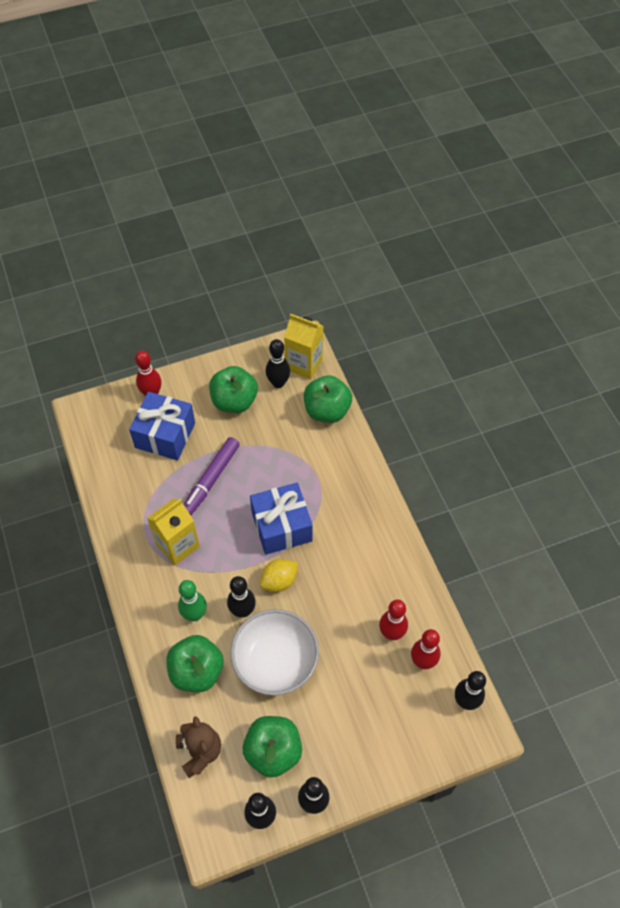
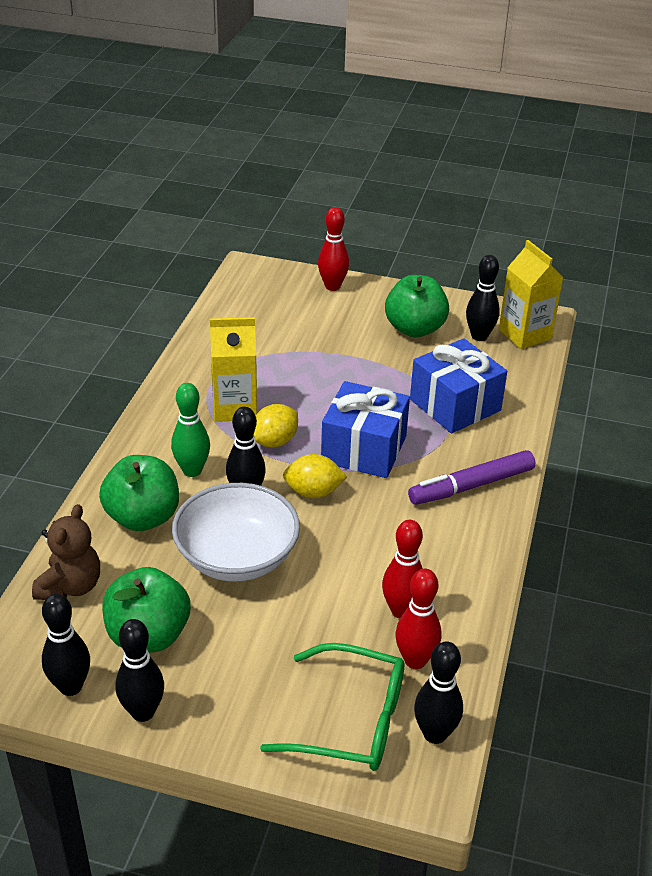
camera: 35 degrees right, 20 degrees down
blue gift [129,392,195,460] -> blue gift moved to [410,338,507,433]
purple marker [184,437,240,515] -> purple marker moved to [408,450,535,505]
green apple [304,375,352,423] -> none
none -> yellow lemon [254,404,298,447]
none -> green glasses [260,643,404,771]

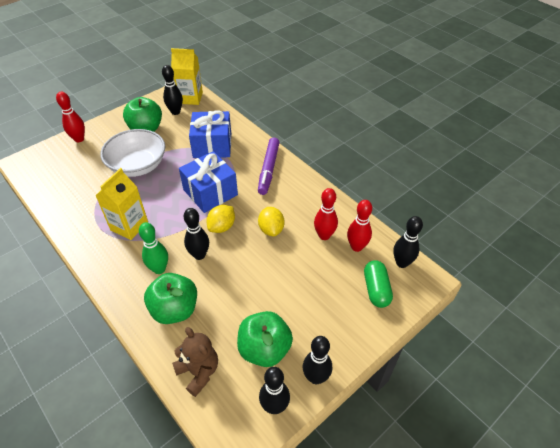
camera: 55 degrees left, 10 degrees up
white bowl [172,483,300,582] -> white bowl moved to [100,129,165,177]
yellow lemon [254,404,298,447] -> yellow lemon moved to [258,207,284,237]
green glasses [260,643,404,771] -> green capsule [364,260,393,308]

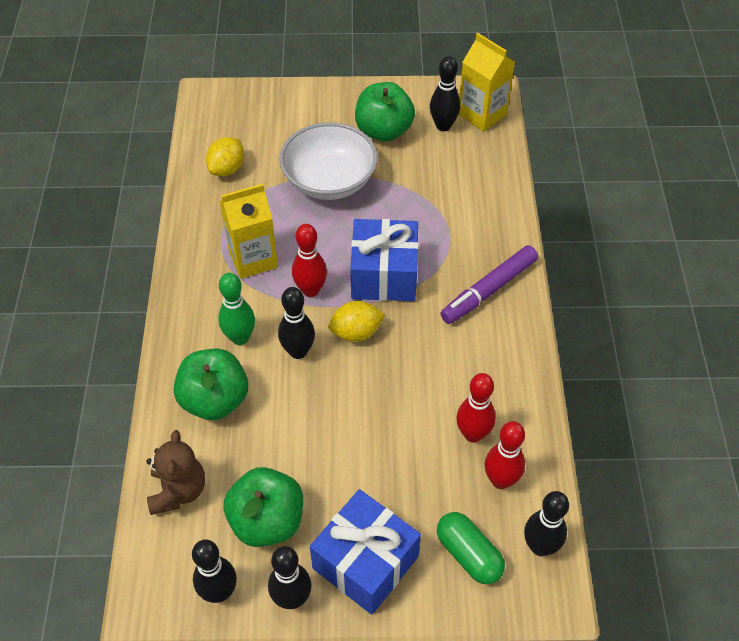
camera: 40 degrees right, 5 degrees up
red bowling pin [56,92,85,142] -> red bowling pin moved to [292,224,327,297]
blue gift [189,111,231,158] -> blue gift moved to [310,489,421,615]
yellow lemon [258,207,284,237] -> yellow lemon moved to [206,137,244,176]
green capsule [364,260,393,308] -> green capsule turned 75 degrees counterclockwise [437,512,505,584]

